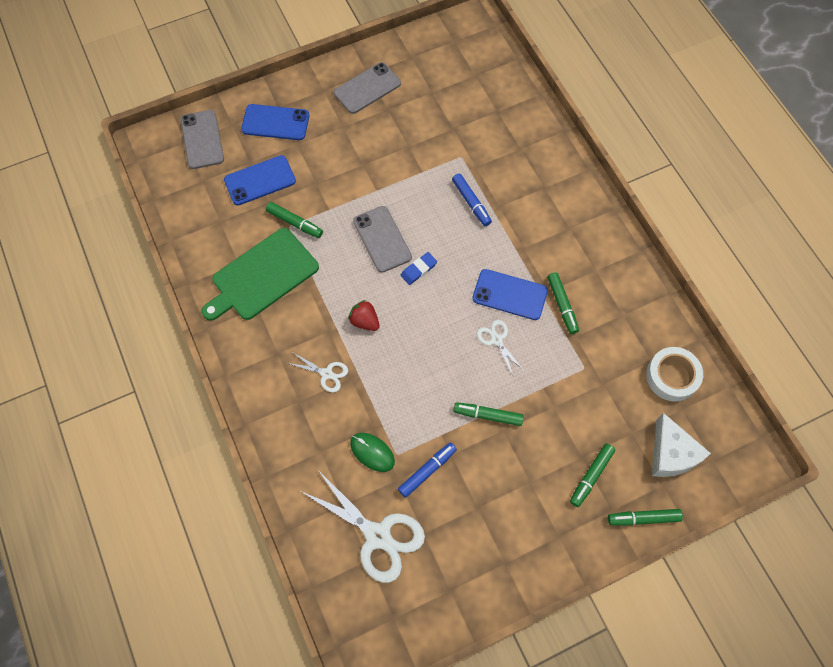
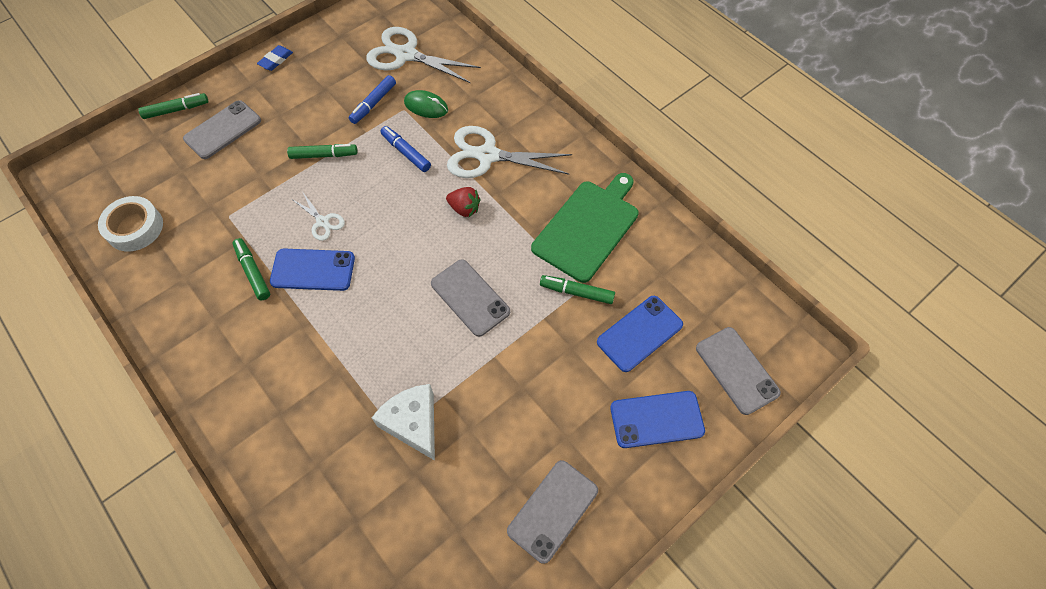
camera: 165 degrees right, 5 degrees down
white scissors [287,353,348,392] -> white scissors [447,126,572,178], size x2.00
blue eraser [401,252,437,285] -> blue eraser moved to [257,45,293,71]
blue marker [452,174,492,226] -> blue marker moved to [380,126,431,172]
green marker [570,443,615,507] -> grey phone [183,100,261,159]
white cheese [652,413,711,477] -> white cheese moved to [372,384,435,461]

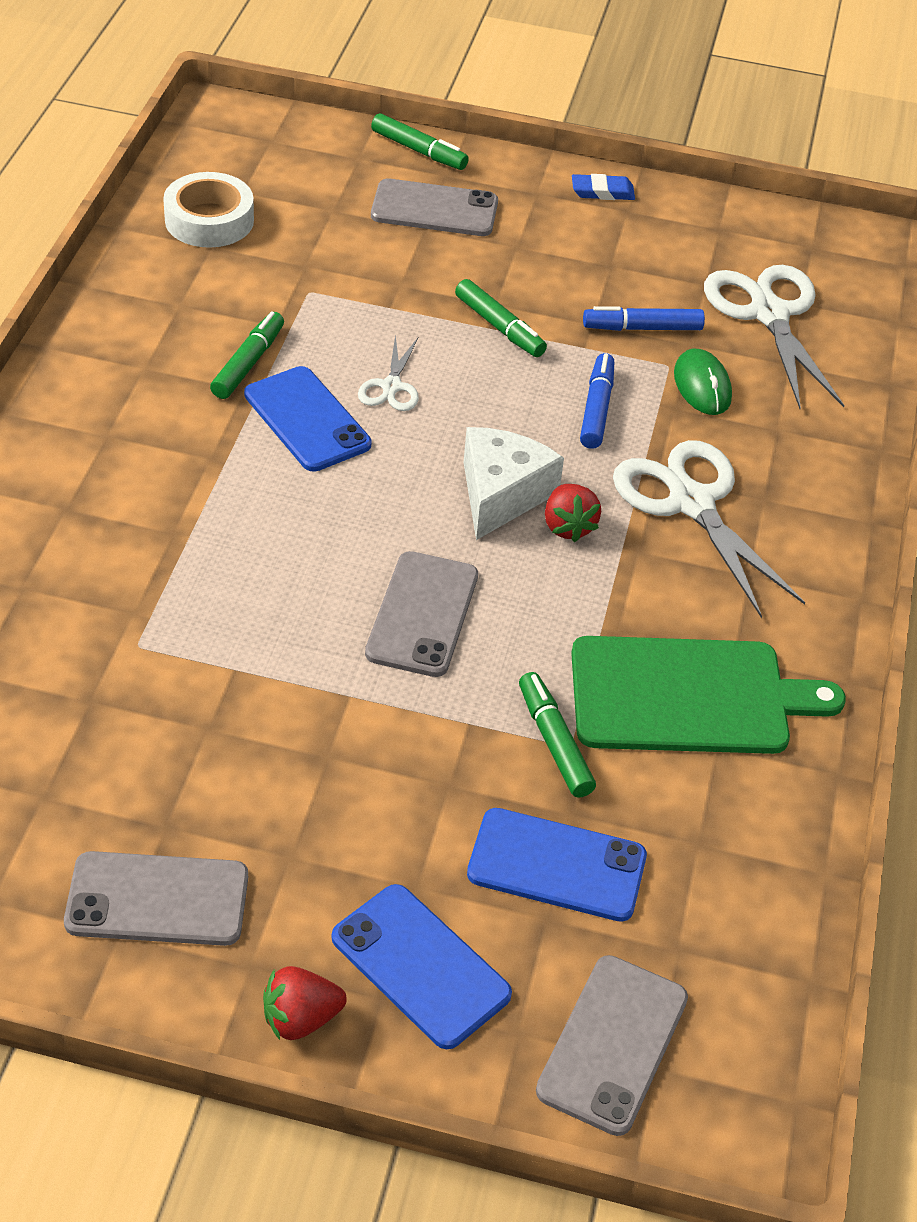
camera: 50 degrees right, 15 degrees down
white cheese [372,384,435,461] -> white cheese moved to [463,427,564,540]
none -> red strawberry [263,966,347,1040]

